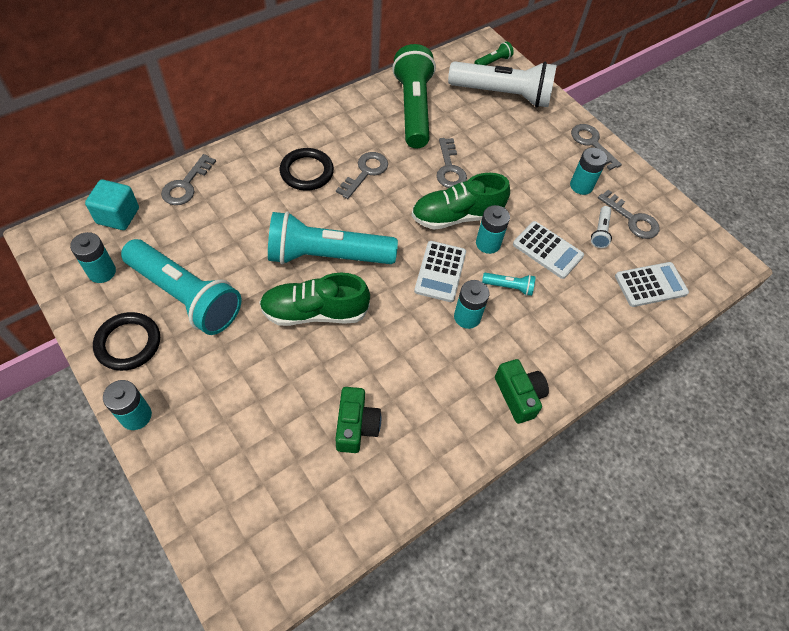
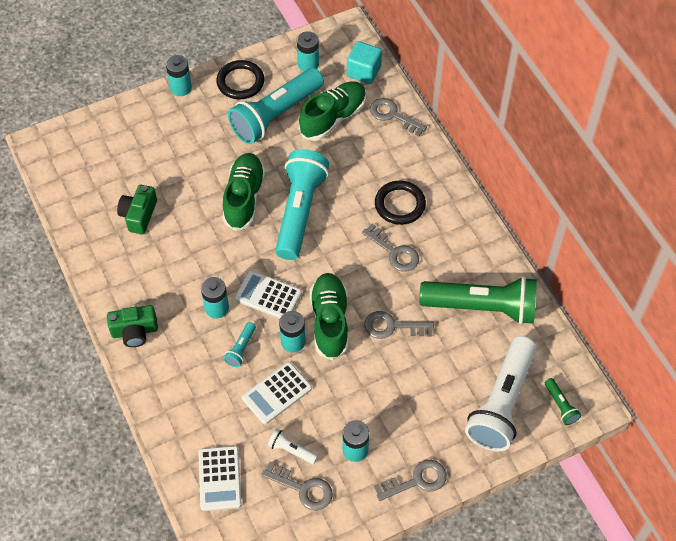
camera: 105 degrees right, 0 degrees up
green camera [336,387,381,453] -> green camera turned 90 degrees clockwise [117,185,157,234]
grey key [598,190,660,239] -> grey key turned 120 degrees counterclockwise [262,462,333,510]
none -> green shoe [299,81,366,141]

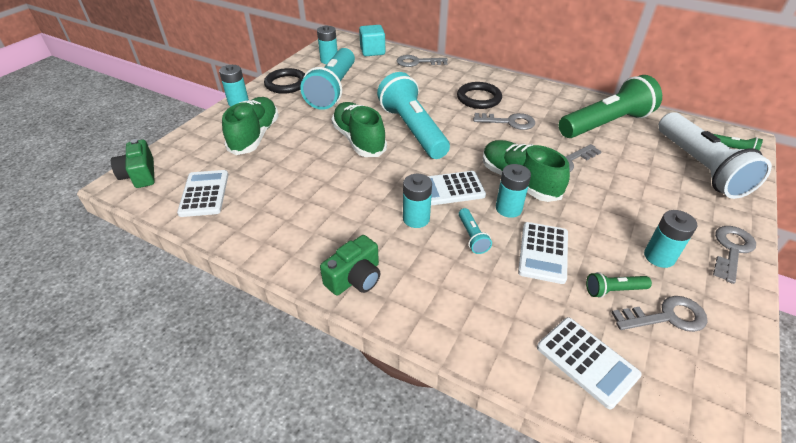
camera: 35 degrees left, 15 degrees down
green camera [117,185,157,234] -> green camera moved to [111,139,155,188]
white flashlight [268,429,318,464] -> green flashlight [586,272,652,298]
green shoe [299,81,366,141] -> green shoe moved to [222,97,279,155]
none -> white calculator [177,170,228,217]

